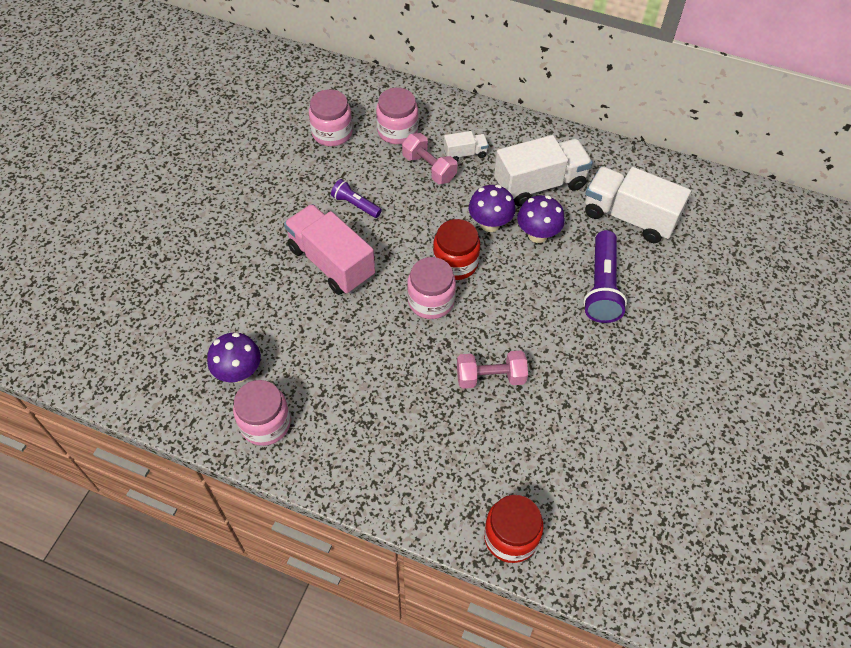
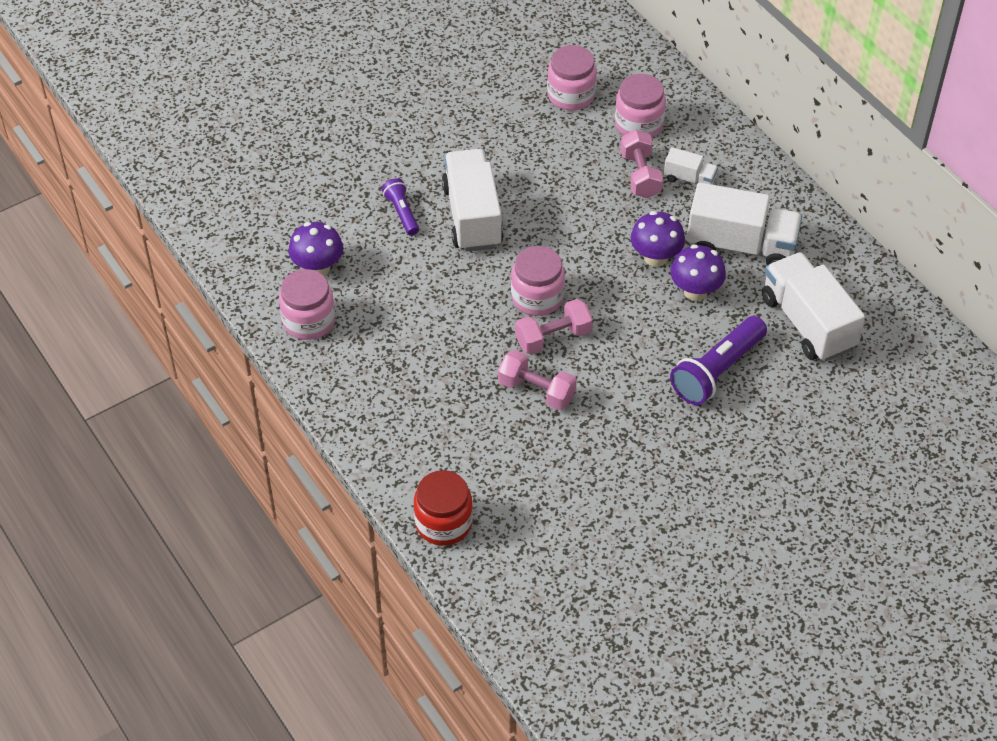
camera: 35 degrees right, 5 degrees down
pink truck [284,204,375,295] -> white truck [442,149,503,252]
purple flashlight [331,179,382,218] -> purple flashlight moved to [382,178,419,236]
red jar [433,219,480,280] -> none
none -> pink dumbbell [515,299,593,354]

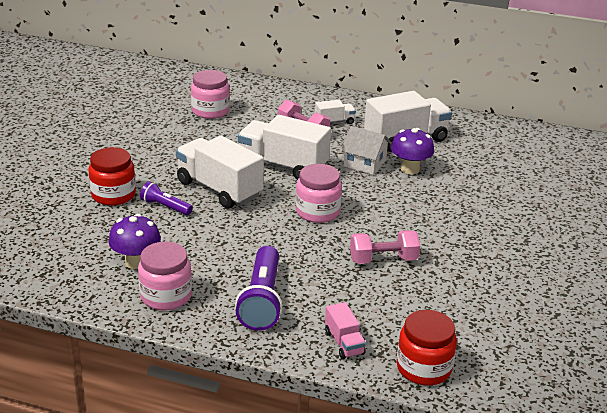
camera: 40 degrees left, 20 degrees down
pink dumbbell [515,299,593,354] -> none
pink jar [615,74,666,138] -> none
purple mushroom [631,211,685,267] -> white house [341,126,391,175]
purple flashlight [670,316,767,405] -> purple flashlight moved to [235,246,283,331]
white truck [762,252,865,362] -> white truck moved to [238,115,331,180]
none -> red jar [88,147,136,206]
none -> pink truck [325,302,366,359]

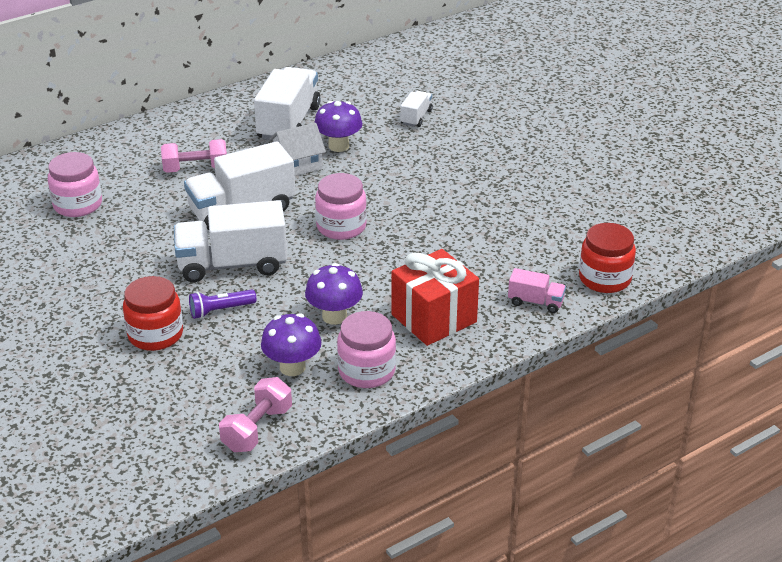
camera: 50 degrees left, 5 degrees up
purple flashlight [235,246,283,331] -> red gift [392,249,479,346]
white truck [315,100,356,124] -> white truck moved to [400,91,433,127]
pink dumbbell [350,230,420,264] -> pink dumbbell moved to [219,377,292,452]
none -> purple mushroom [305,263,363,325]

